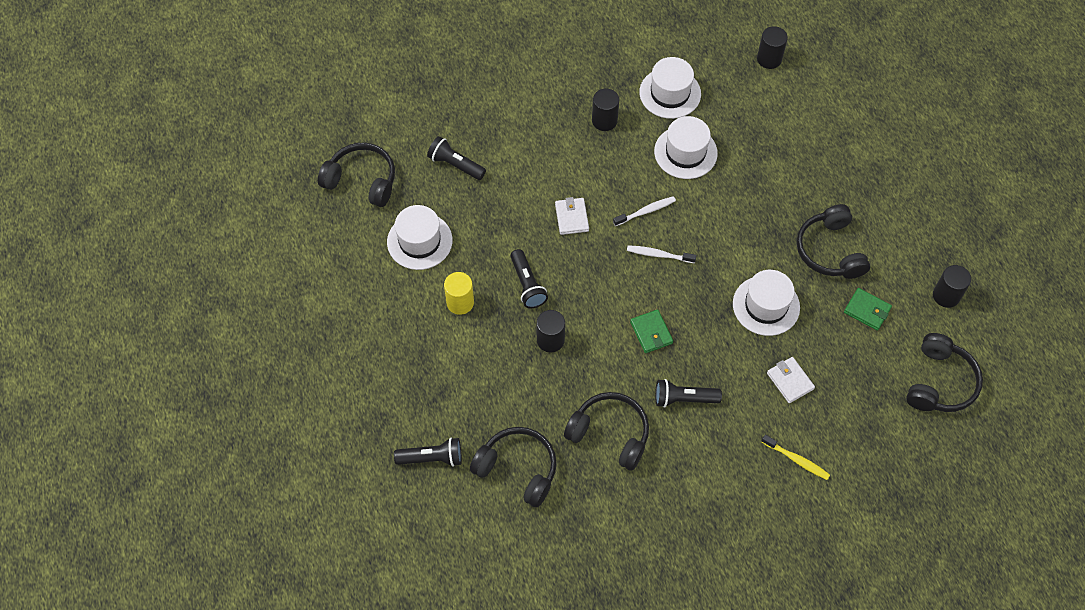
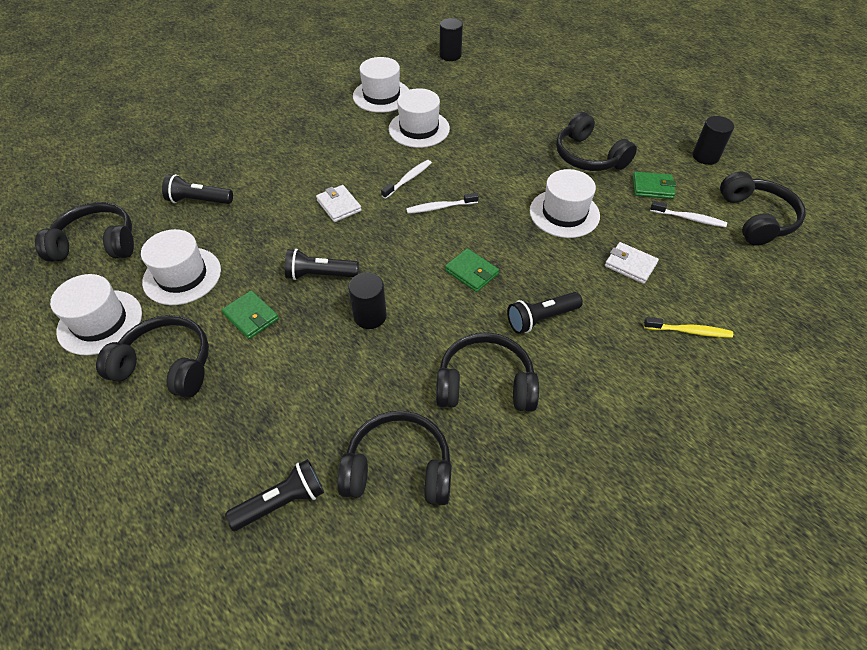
camera: 25 degrees left, 10 degrees down
yellow cylinder [444,272,474,315] -> green wallet [222,290,279,339]
black flashlight [510,249,548,308] -> black flashlight turned 135 degrees clockwise [285,249,359,280]
black cylinder [592,88,619,131] -> none
none -> white hat [50,274,142,355]
none -> black headphones [96,315,209,398]
none -> white toothbrush [650,201,727,227]

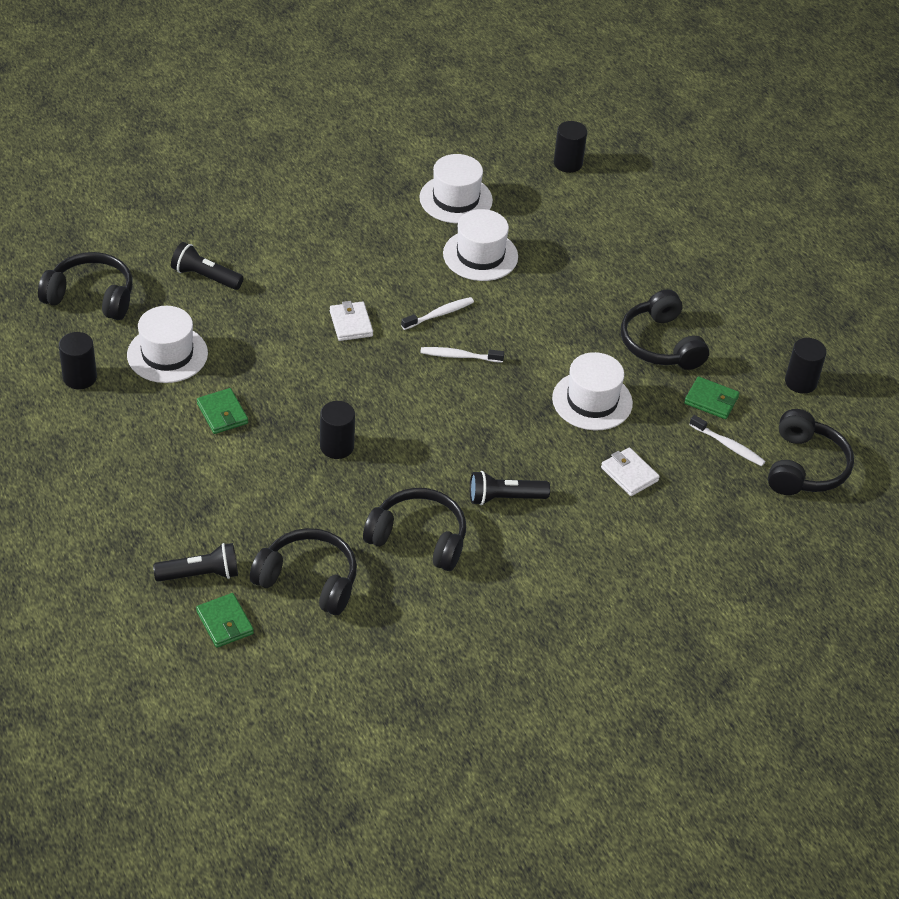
camera: 15 degrees right, 5 degrees down
white hat [50,274,142,355] -> black cylinder [59,332,97,389]
black headphones [96,315,209,398] -> none
black flashlight [285,249,359,280] -> none
green wallet [445,248,499,292] -> green wallet moved to [196,593,254,648]
yellow toothbrush [644,317,733,338] -> none

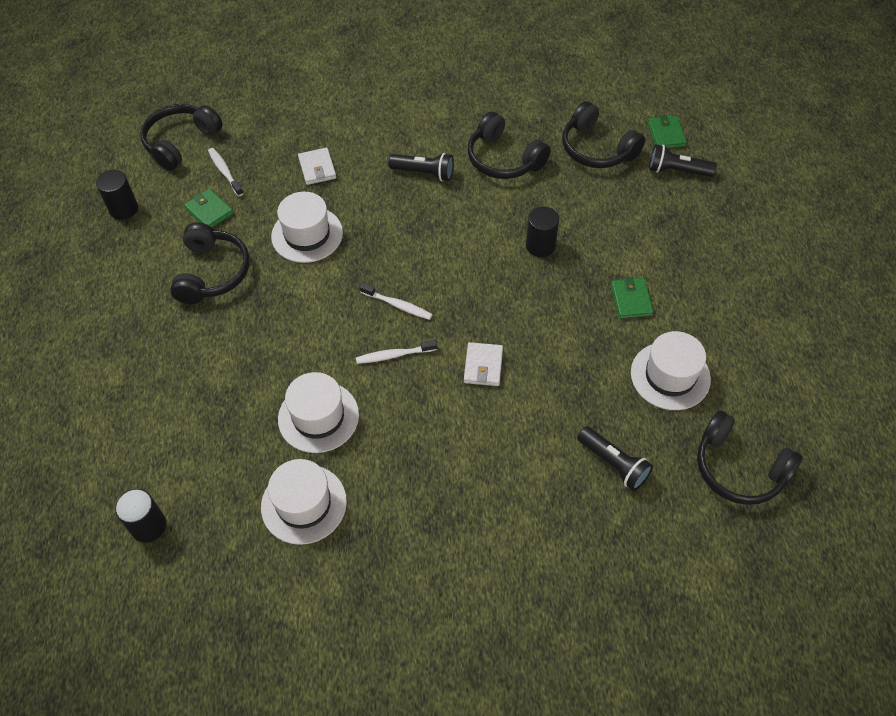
camera: 155 degrees left, 10 degrees up
black cylinder [59,332,97,389] -> none

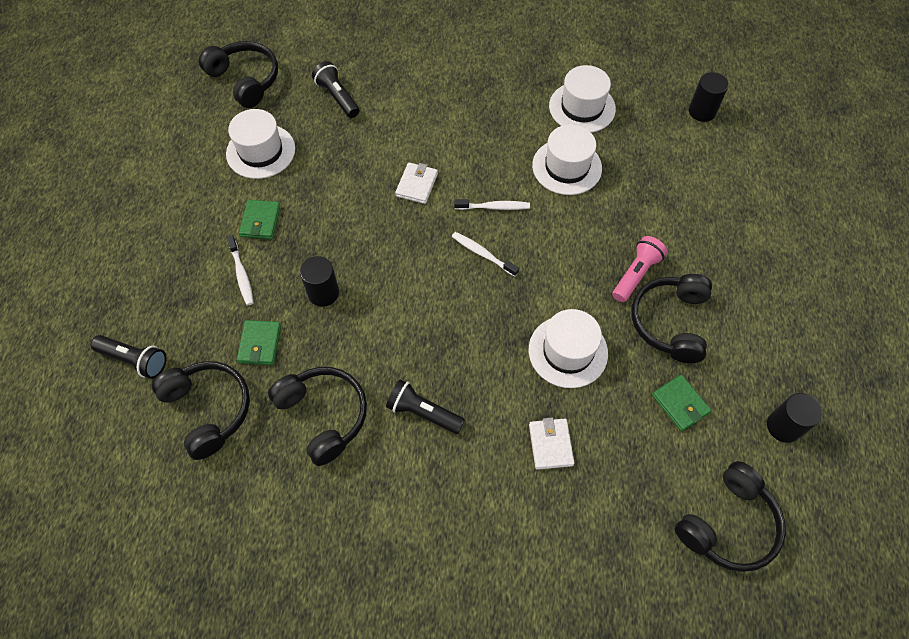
camera: 170 degrees left, 5 degrees up
white toothbrush [208,148,244,197] -> white toothbrush moved to [227,236,254,305]
green wallet [648,115,687,148] -> green wallet moved to [237,320,281,365]
none -> pink flashlight [612,236,667,302]

